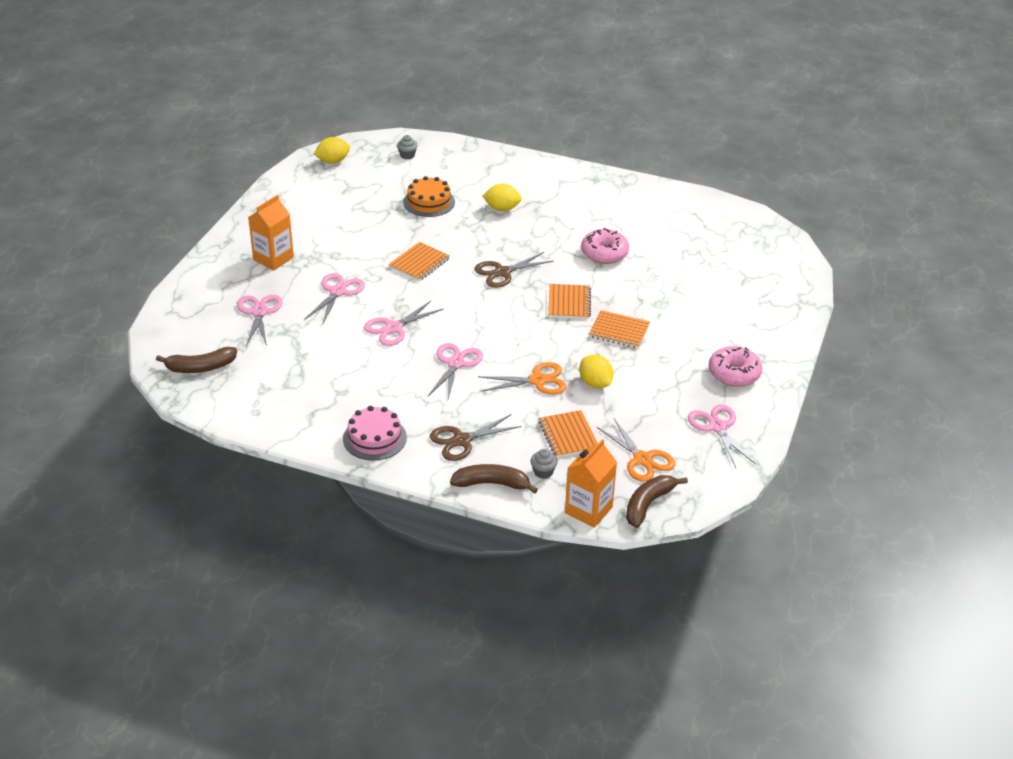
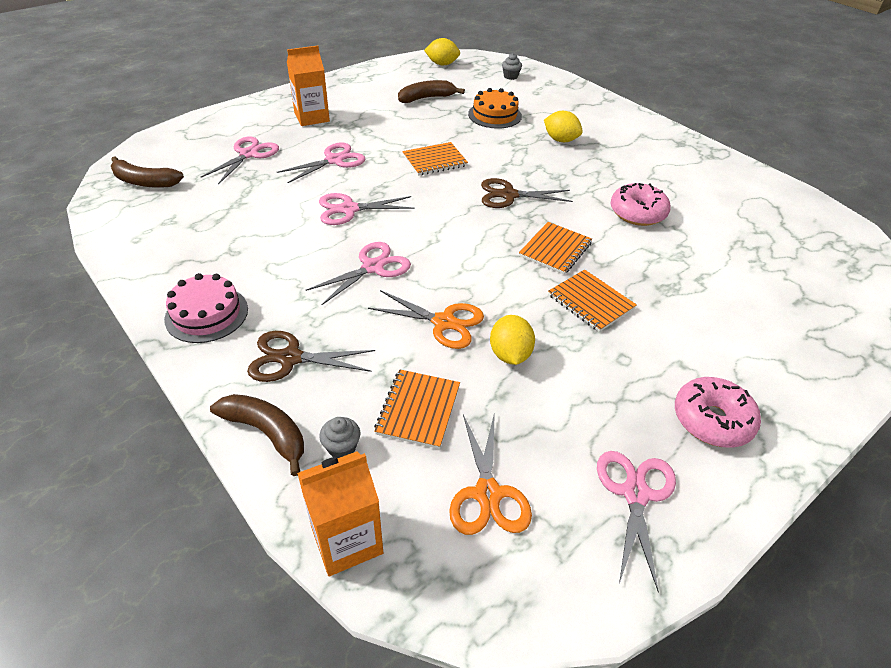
camera: 30 degrees right, 5 degrees up
brown banana [626,475,688,528] -> brown banana moved to [398,80,465,103]

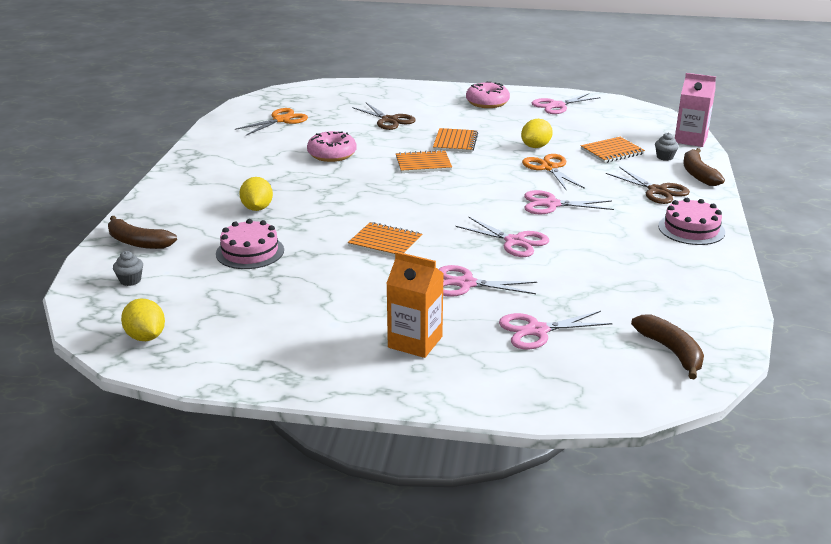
camera: 130 degrees left, 15 degrees down
orange carton [297,452,383,576] -> pink carton [675,73,716,147]
brown banana [398,80,465,103] -> brown banana moved to [108,216,177,249]
orange scissors [449,412,532,535] -> orange scissors moved to [235,108,308,136]
orange cake [468,88,522,129] -> pink cake [216,219,284,269]
brown scissors [481,178,573,208] -> brown scissors moved to [352,103,416,130]

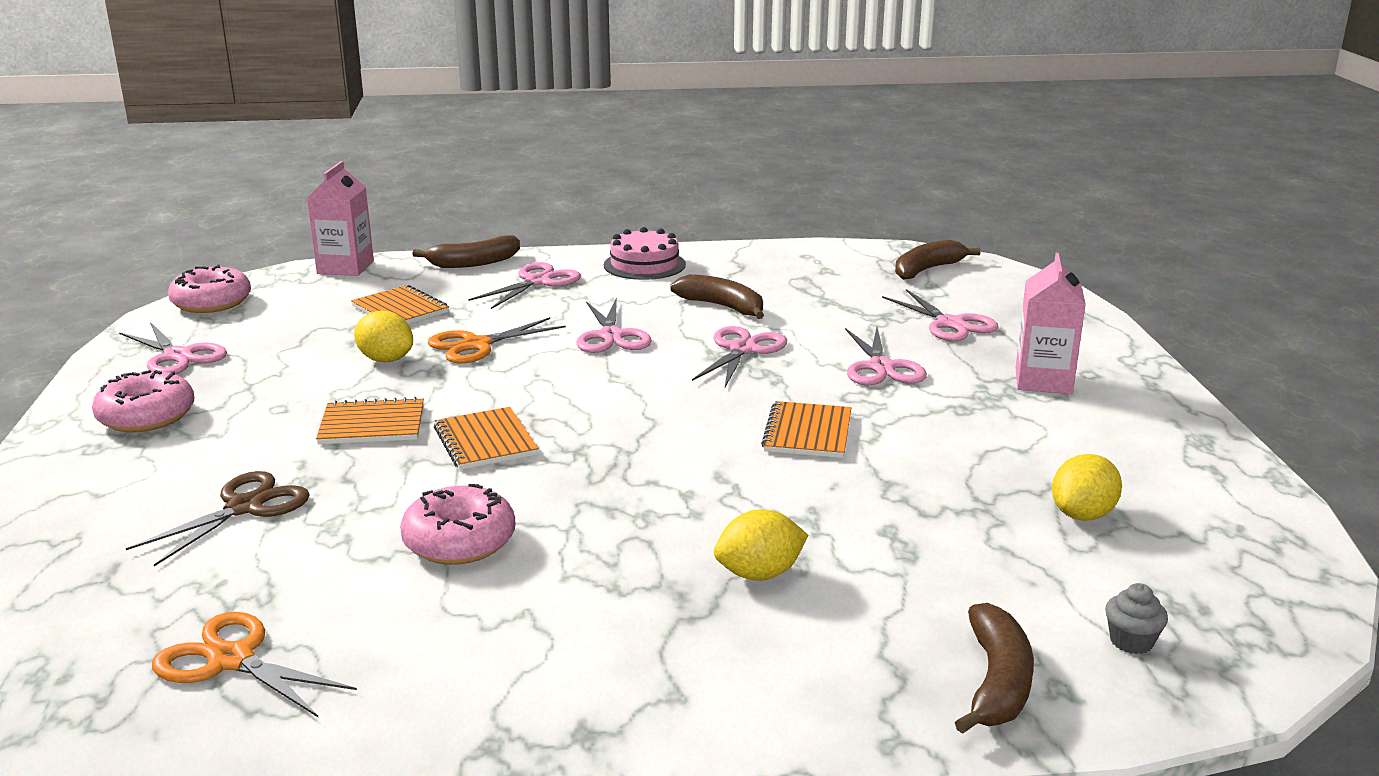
camera: 105 degrees left, 5 degrees down
yellow lemon [121,299,165,341] -> yellow lemon moved to [1052,454,1122,521]
pink cake [216,219,284,269] -> none
orange carton [386,252,444,358] -> pink carton [1015,253,1086,394]
brown scissors [606,167,690,204] -> pink scissors [468,262,581,309]
grey cupcake [655,132,679,161] -> none
none -> pink donut [168,264,251,313]
none -> brown banana [670,274,764,319]

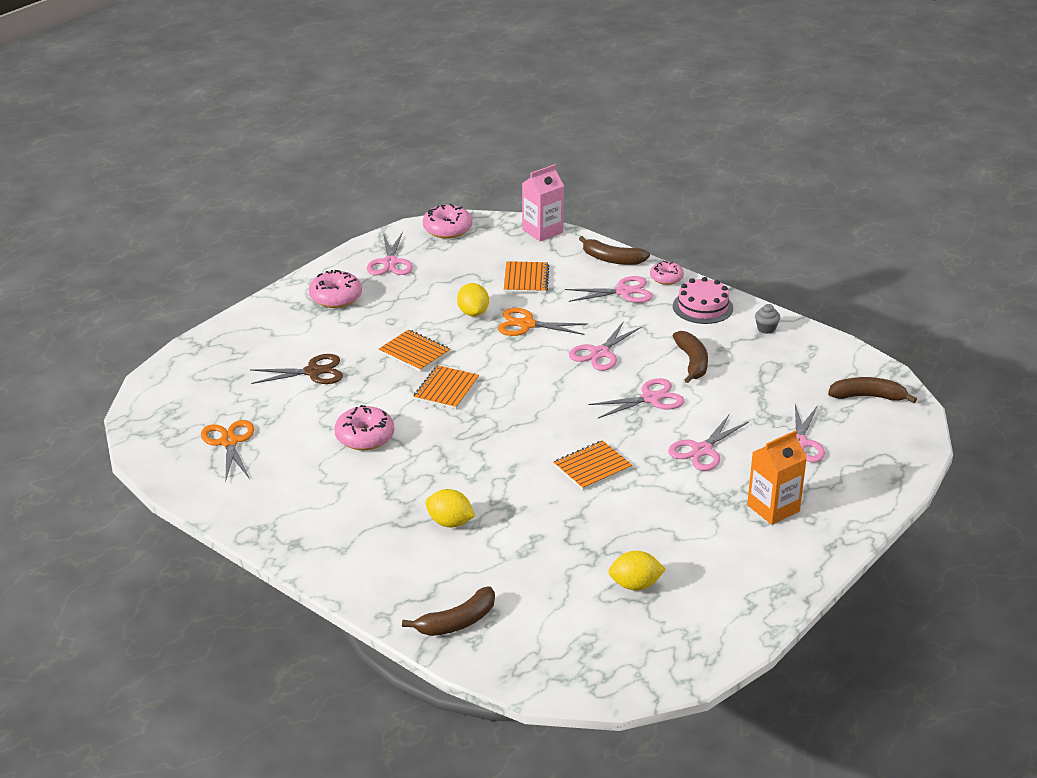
camera: 45 degrees right, 10 degrees up
pink carton [1015,253,1086,394] -> orange carton [747,430,807,525]
grey cupcake [1105,583,1168,654] -> grey cupcake moved to [755,304,780,334]
none -> pink donut [650,261,684,285]

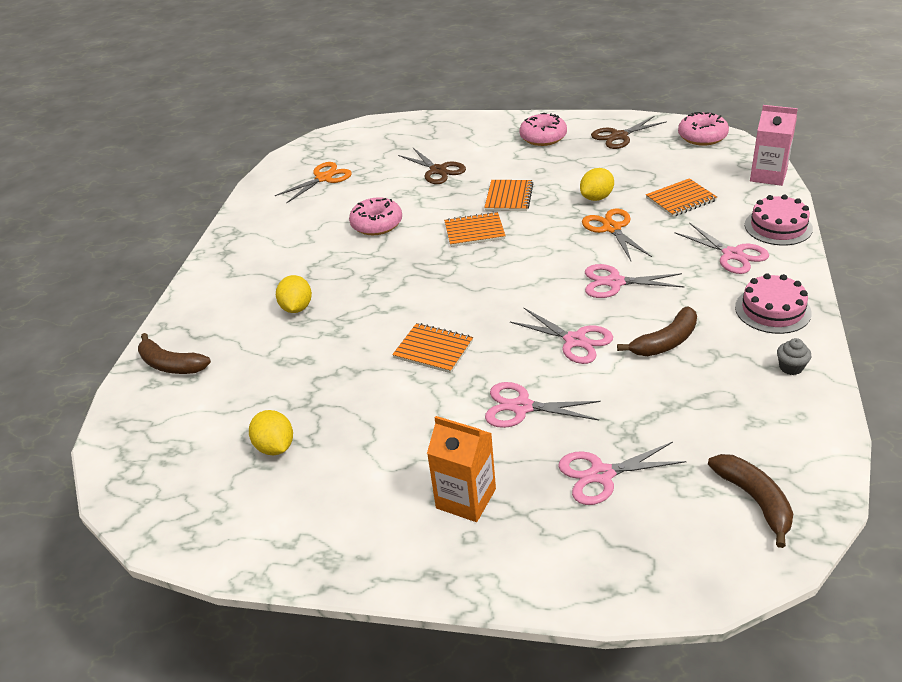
camera: 65 degrees right, 5 degrees up
pink scissors [367,232,413,275] -> brown scissors [591,116,667,149]
brown banana [579,236,650,265] -> pink cake [745,195,813,245]
pink donut [650,261,684,285] -> none

